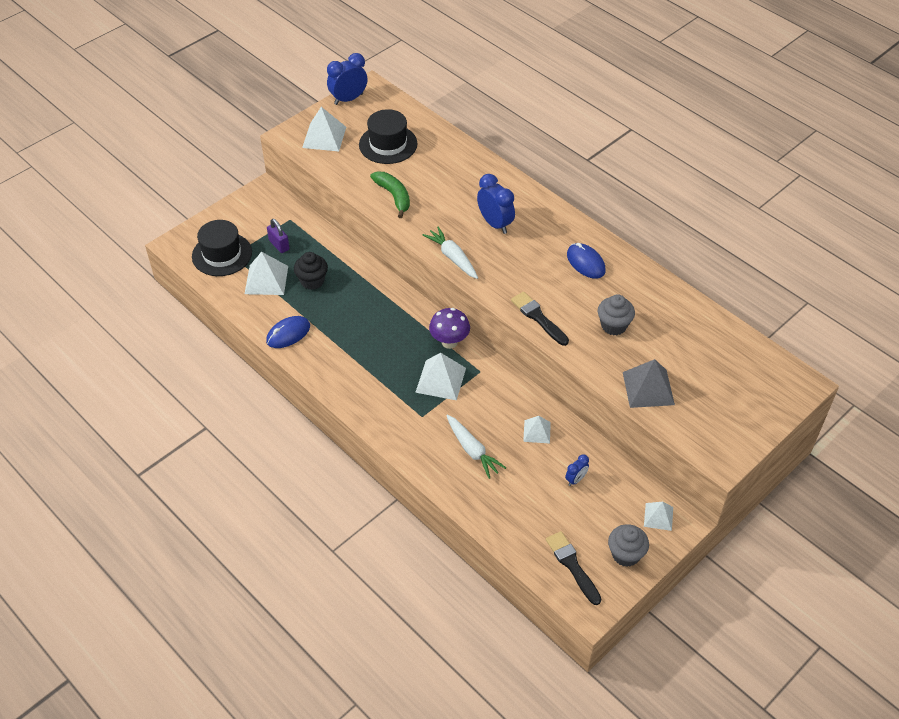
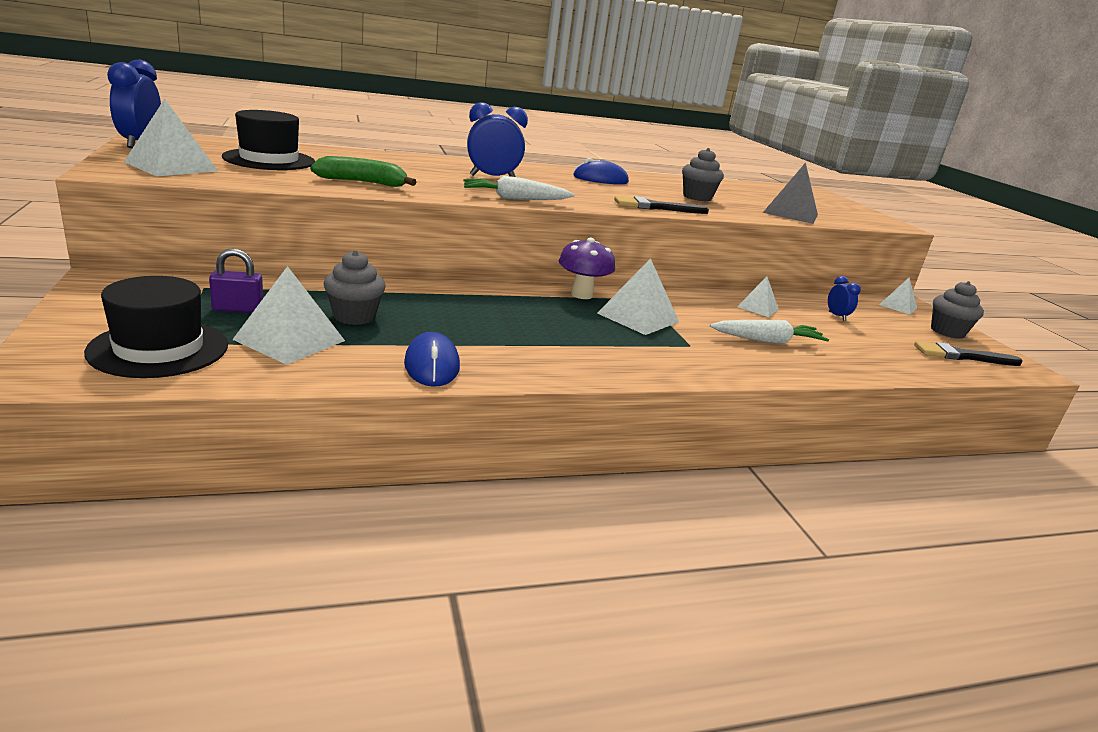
camera: 65 degrees left, 25 degrees down
black cupcake [294,252,328,290] -> grey cupcake [324,250,386,325]

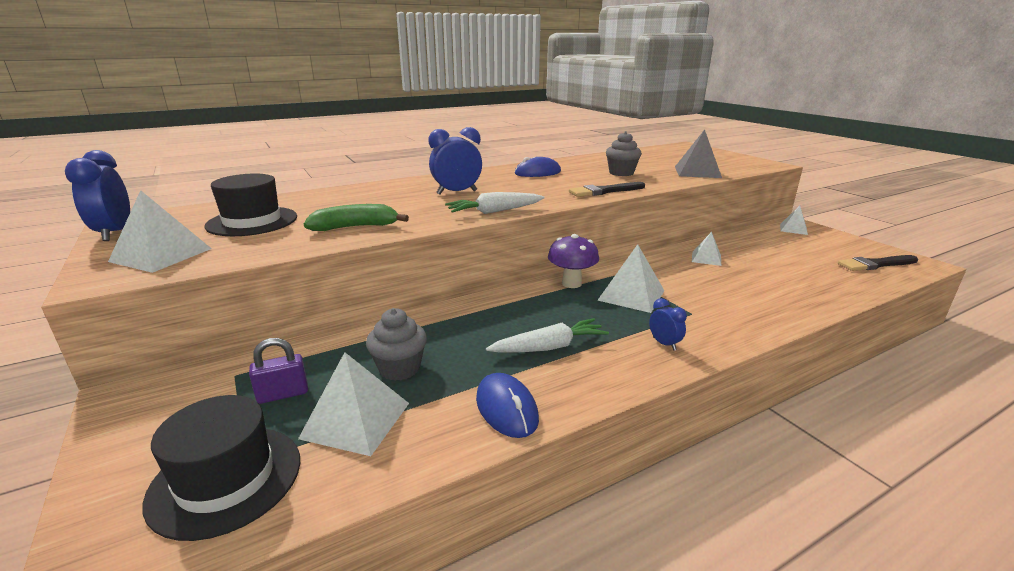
camera: 10 degrees left, 0 degrees up
white carrot [710,320,829,344] -> white carrot moved to [486,318,609,353]
blue clock [828,276,861,321] -> blue clock moved to [649,298,687,351]
grey cupcake [931,281,984,339] -> none

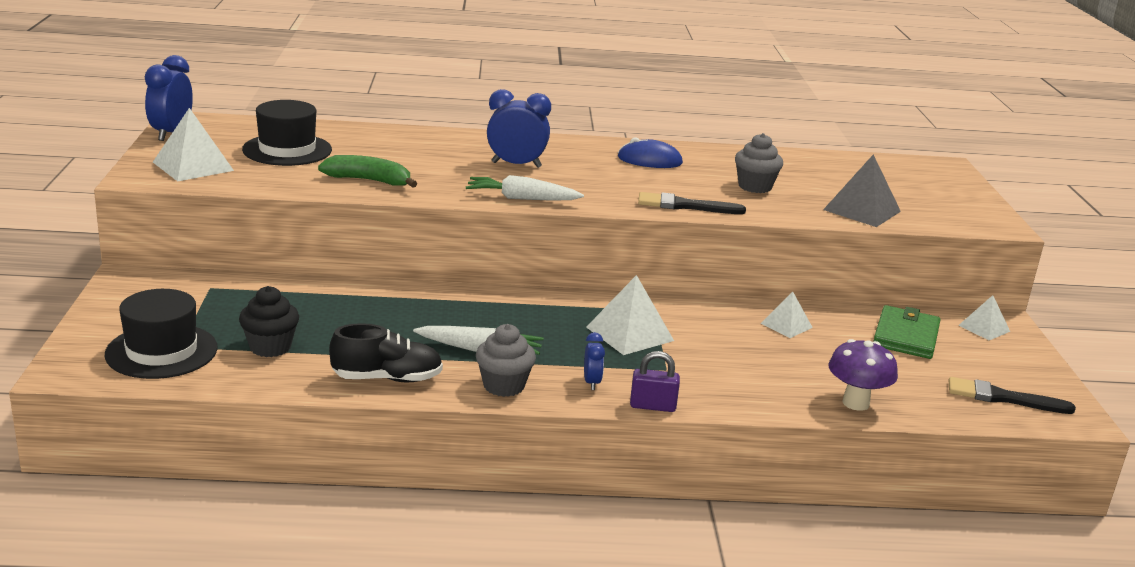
camera: 25 degrees right, 0 degrees up
purple padlock [249,338,308,404] -> purple padlock moved to [630,351,680,412]
white pyramid [298,352,409,456] -> black cupcake [239,286,299,357]
grey cupcake [366,308,427,381] -> grey cupcake moved to [476,324,536,397]
blue mouse [476,373,539,438] -> black shoe [329,323,443,382]
purple mushroom [548,234,599,288] -> purple mushroom moved to [828,339,898,411]
none -> green wallet [873,305,941,359]

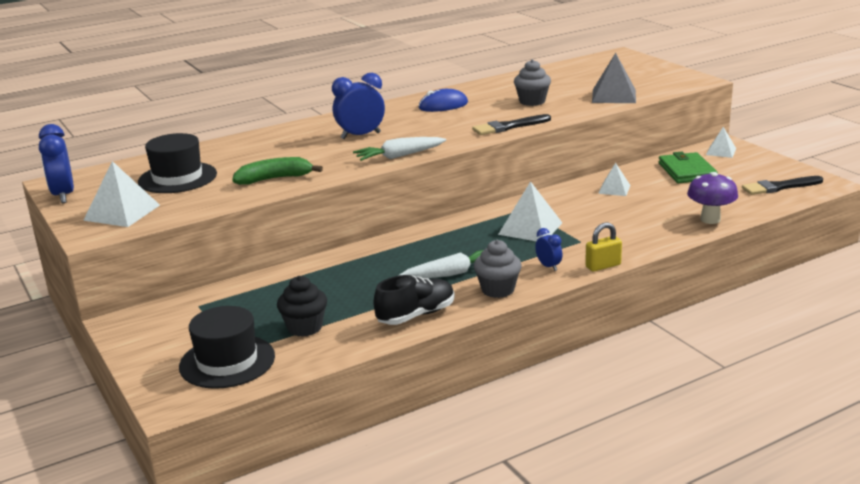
camera: 25 degrees left, 0 degrees up
purple padlock [630,351,680,412] -> yellow padlock [585,222,622,272]

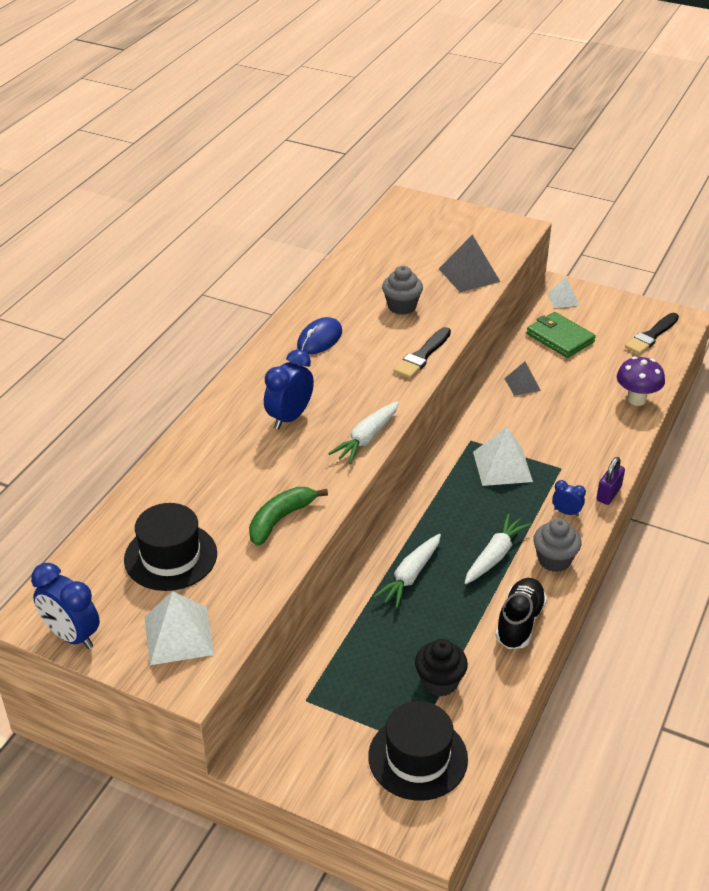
camera: 35 degrees left, 15 degrees up
yellow padlock [585,222,622,272] -> purple padlock [596,457,625,505]
white pyramid [598,163,630,196] -> grey pyramid [504,362,541,396]
none -> white carrot [373,534,441,608]

